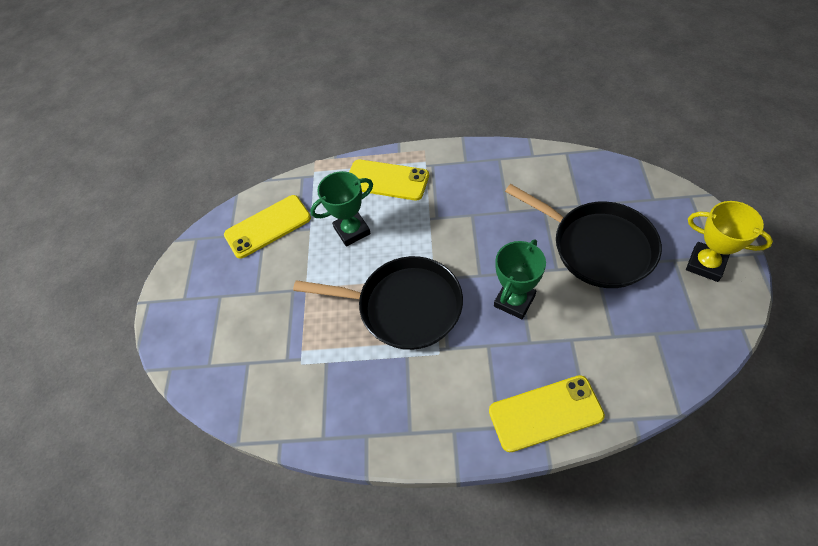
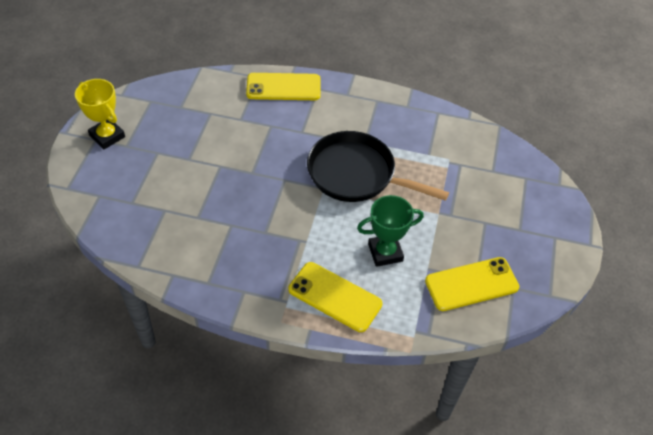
camera: 175 degrees left, 5 degrees down
green trophy [494,240,546,319] -> none
black pan [505,184,662,288] -> none

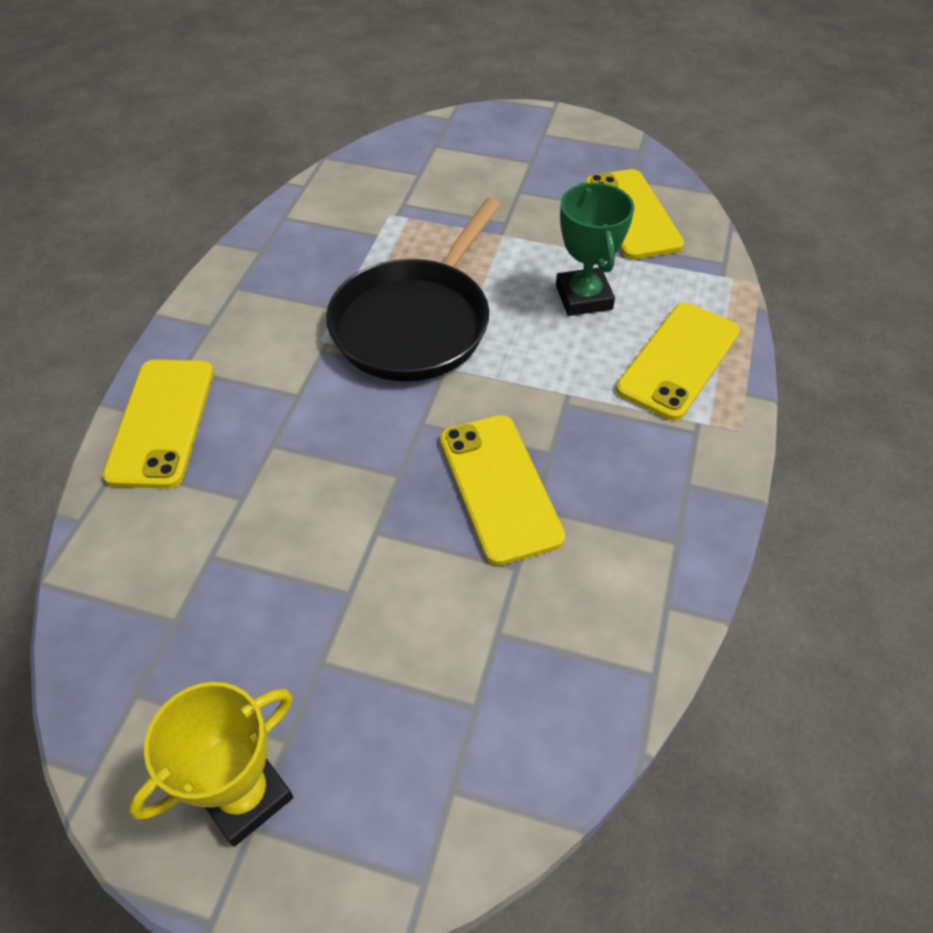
camera: 85 degrees left, 0 degrees up
none -> yellow phone [440,415,565,565]

